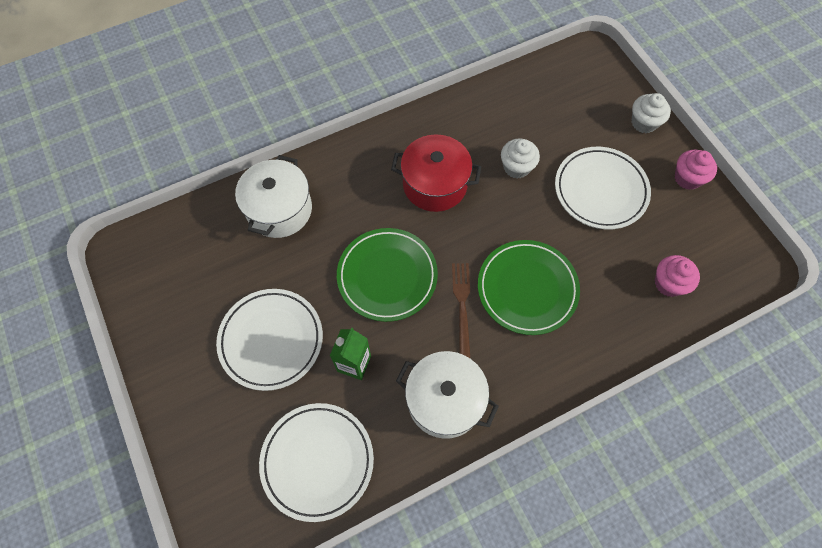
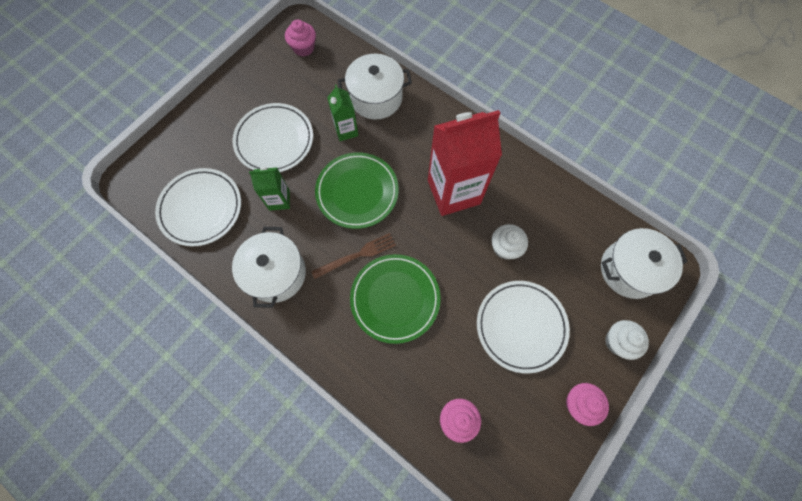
camera: 65 degrees right, 5 degrees up
red pot [391,134,481,212] -> red carton [428,110,502,216]
none -> pink cupcake [285,20,316,56]
none -> green carton [327,85,358,141]
none -> white pot [601,228,688,299]

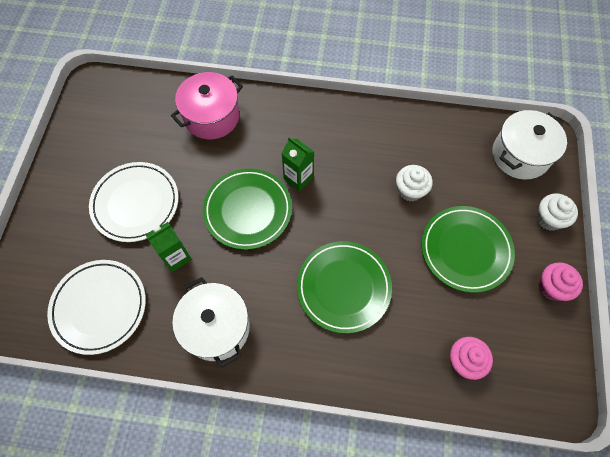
camera: 30 degrees left, 5 degrees down
pink cupcake [285,20,316,56] -> none
brown fork [311,233,396,279] -> none
green carton [327,85,358,141] -> green carton moved to [281,137,314,191]
white pot [338,54,412,120] -> pink pot [171,72,243,139]
red carton [428,110,502,216] -> none
white plate [477,281,570,373] -> green plate [422,206,515,293]

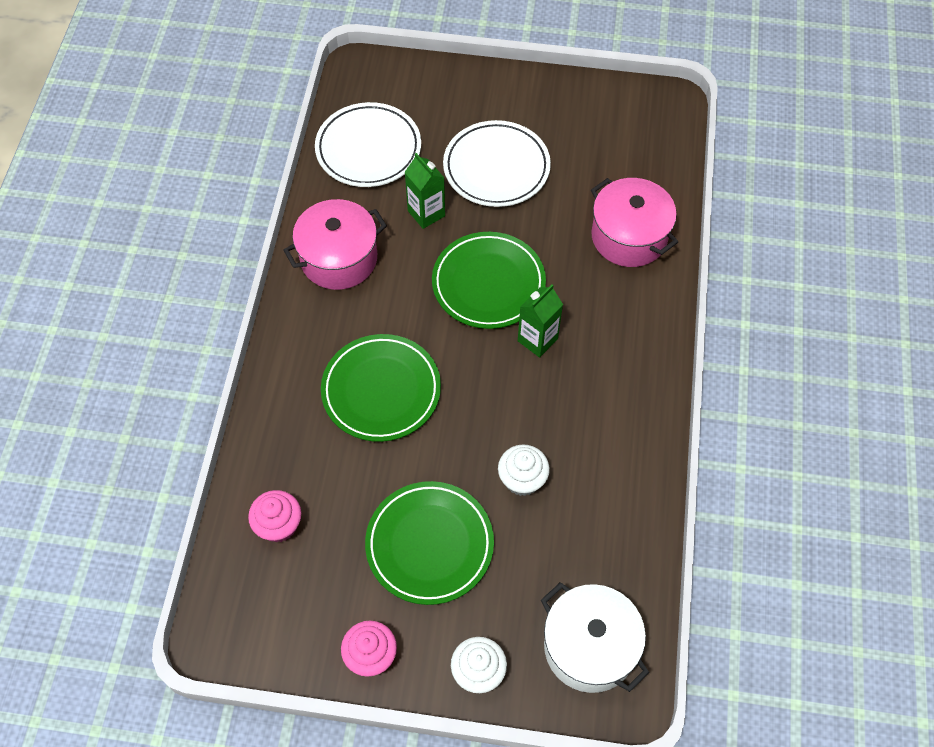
camera: 90 degrees right, 5 degrees down
white pot [172,277,250,367] -> pink pot [283,199,387,290]

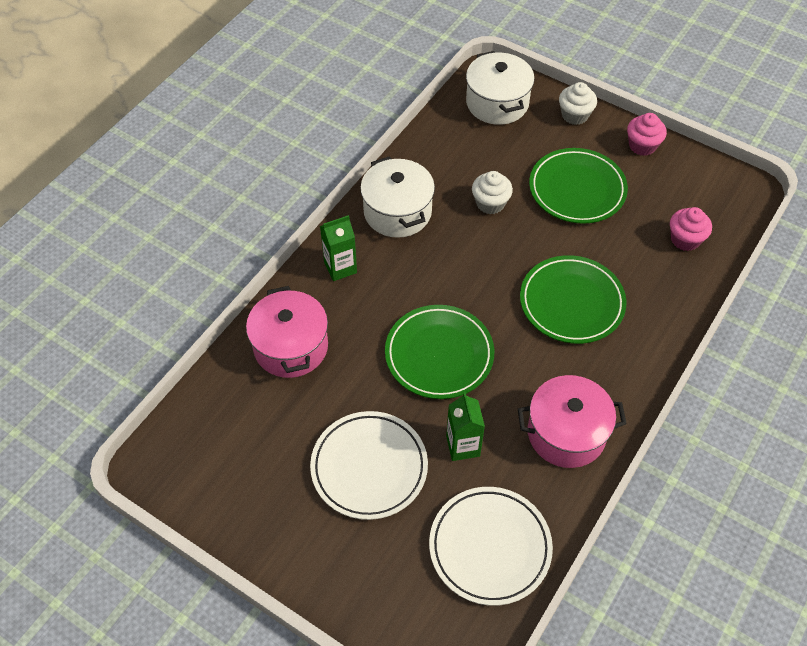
camera: 155 degrees left, 5 degrees down
green carton [518,284,563,358] -> green carton moved to [320,215,357,281]
none -> white pot [360,156,435,238]

